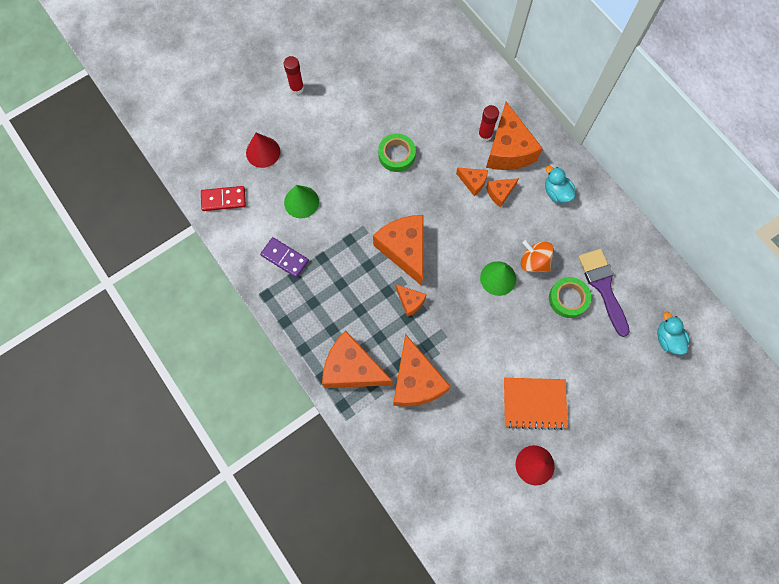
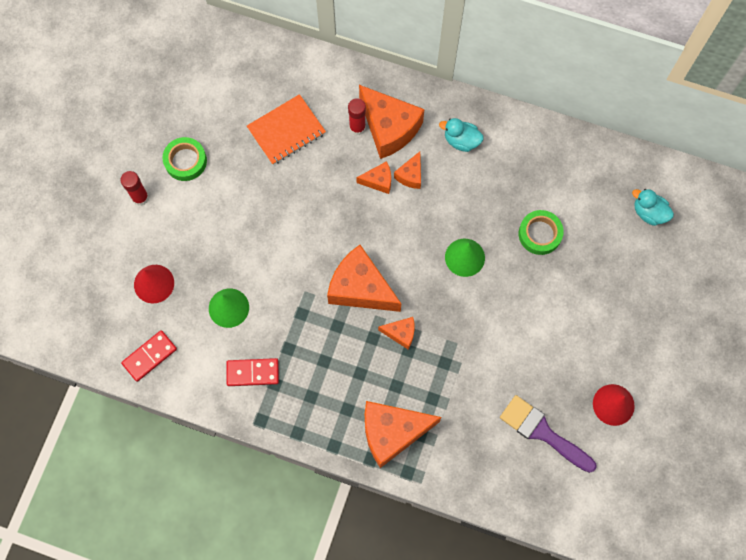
camera: 35 degrees left, 0 degrees up
purple domino [260,237,309,278] -> red domino [226,358,279,386]
green tape [378,133,416,172] -> green tape moved to [162,137,207,181]
orange cheese [393,334,451,407] -> none
orange notebook [504,378,568,430] -> orange notebook moved to [247,94,326,165]
orange spinning top [521,240,554,272] -> none
purple brush [578,249,630,337] -> purple brush moved to [500,395,597,473]

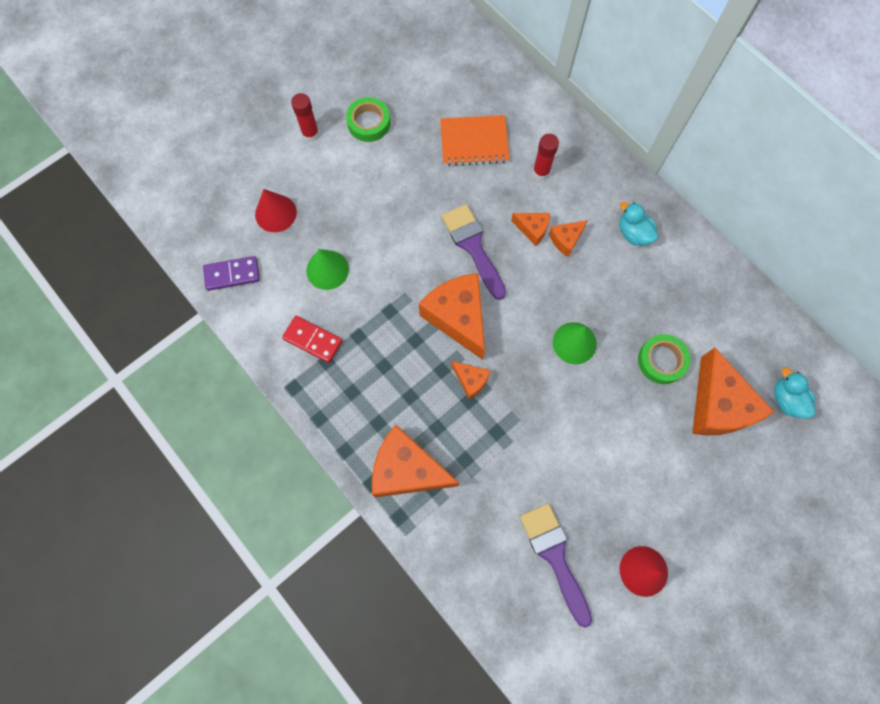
camera: 30 degrees right, 0 degrees up
red domino [121,330,177,382] -> purple domino [203,256,260,291]
orange cheese [359,85,424,159] -> orange cheese moved to [692,347,774,436]
none -> purple brush [442,204,506,300]

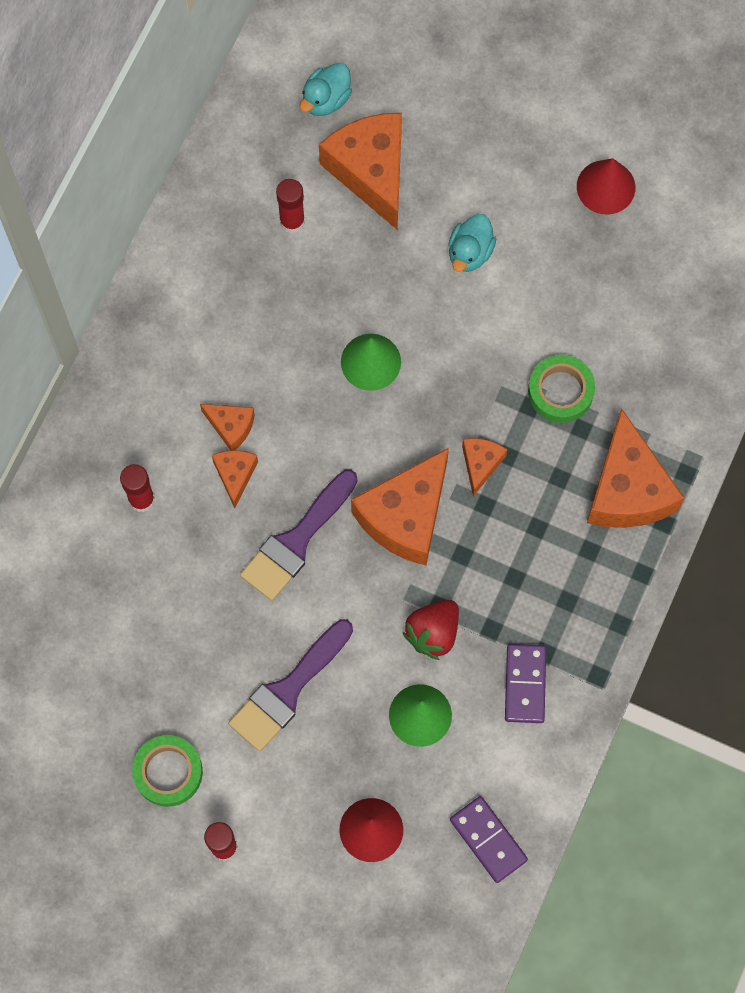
camera: 115 degrees left, 0 degrees up
red domino [282,316,342,363] -> purple domino [505,644,546,723]
orange notebook [440,115,510,166] -> none
purple brush [520,503,592,628] -> purple brush moved to [229,619,353,751]
turquoise duck [619,202,658,246] -> turquoise duck moved to [448,214,496,272]
green tape [638,334,691,384] -> green tape moved to [528,355,595,423]
orange cheese [692,347,774,436] -> orange cheese turned 75 degrees counterclockwise [319,113,402,229]
none -> red glue stick [276,179,305,233]
none -> red strawberry [402,600,459,660]

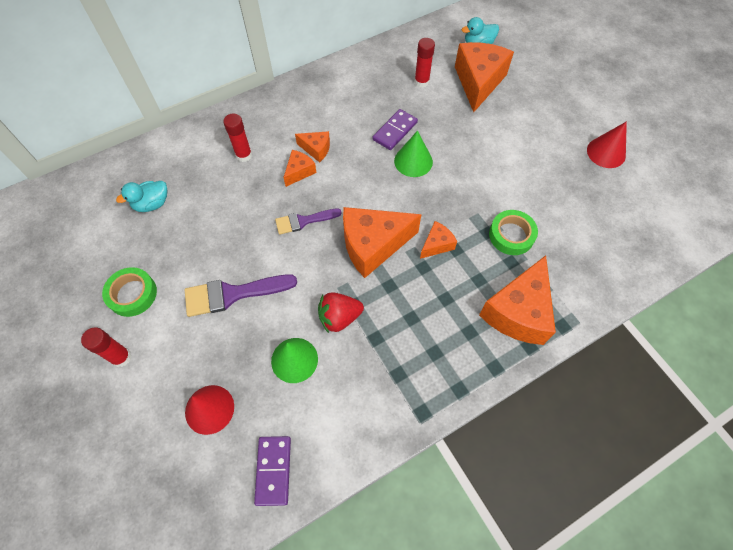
camera: 35 degrees right, 10 degrees down
orange cheese [200,404,255,450] -> orange cheese turned 45 degrees counterclockwise [295,131,330,163]
purple brush [240,470,358,601] -> purple brush [275,209,342,235], size x0.64
turquoise duck [448,214,496,272] -> turquoise duck moved to [116,181,168,212]
purple domino [505,644,546,723] -> purple domino moved to [373,109,418,150]

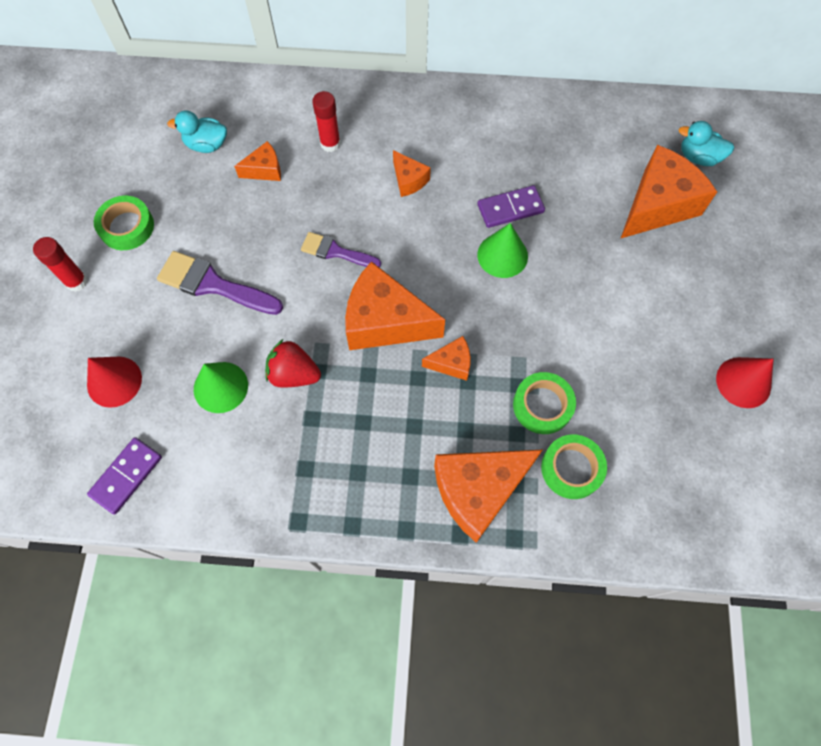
camera: 35 degrees right, 5 degrees up
orange cheese [283,150,316,187] -> orange cheese moved to [234,141,281,181]
red glue stick [414,38,435,88] -> none
none -> green tape [541,435,607,499]

